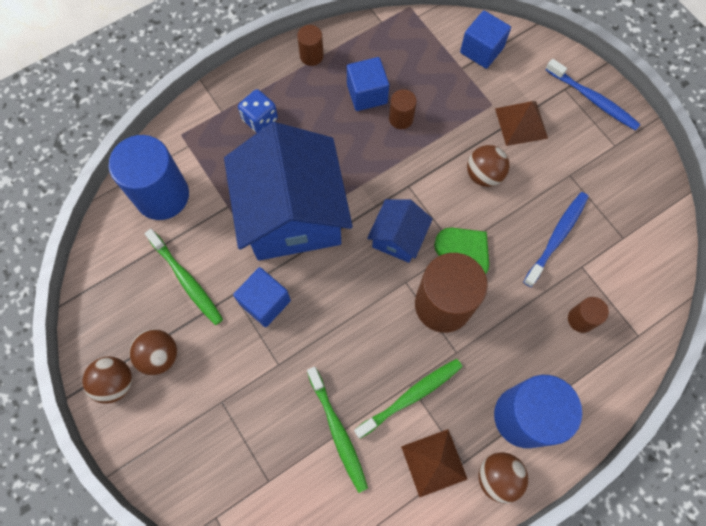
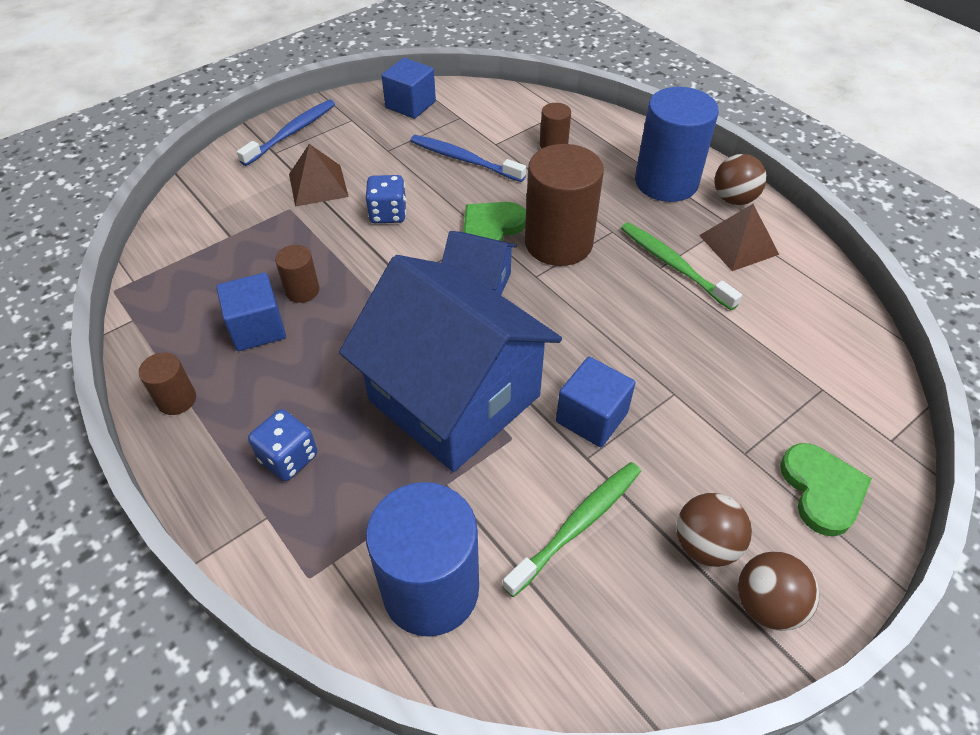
camera: 95 degrees left, 20 degrees down
blue house [224,122,353,260] -> blue house turned 60 degrees clockwise [339,255,562,472]
green toothbrush [307,367,368,493] -> none
blue cube [460,10,511,69] -> blue cube moved to [382,58,436,119]
brown ball [467,145,510,187] -> blue dice [365,175,406,223]
none -> green heart [780,443,872,536]

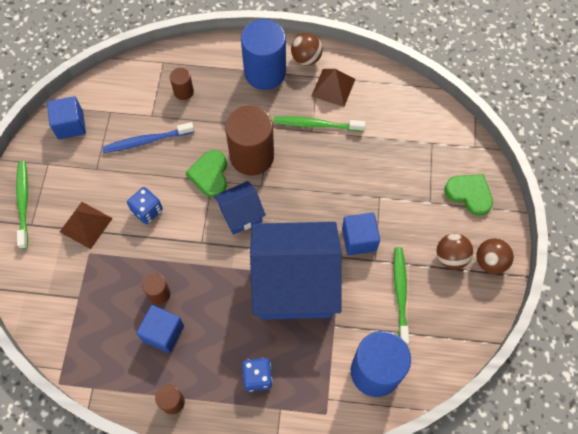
camera: 45 degrees left, 15 degrees up
blue toothbrush [237,100,335,166] -> green toothbrush [16,161,28,249]

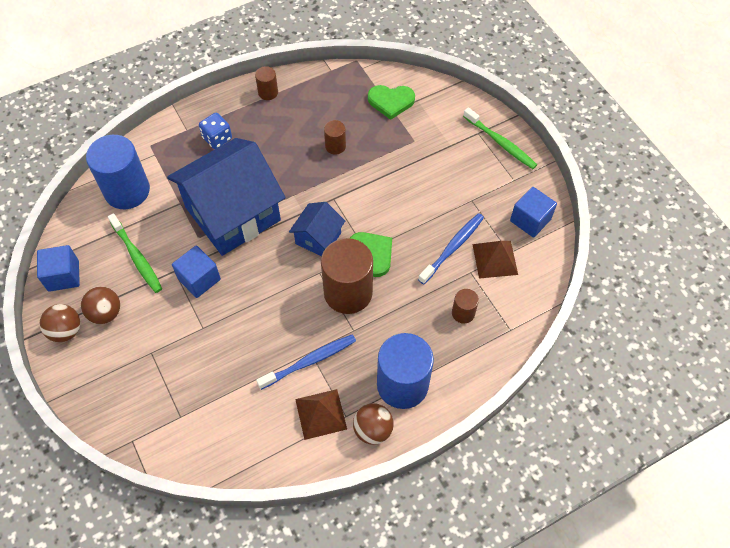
camera: 145 degrees right, 5 degrees down
brown pyramid [60,202,113,249] -> brown pyramid moved to [472,241,518,279]
blue dice [127,187,163,224] -> none
blue cube [136,305,184,353] -> blue cube moved to [37,245,80,292]
green toothbrush [274,116,366,132] -> blue toothbrush [256,334,356,390]
green heart [445,174,493,216] -> green heart moved to [368,85,415,120]

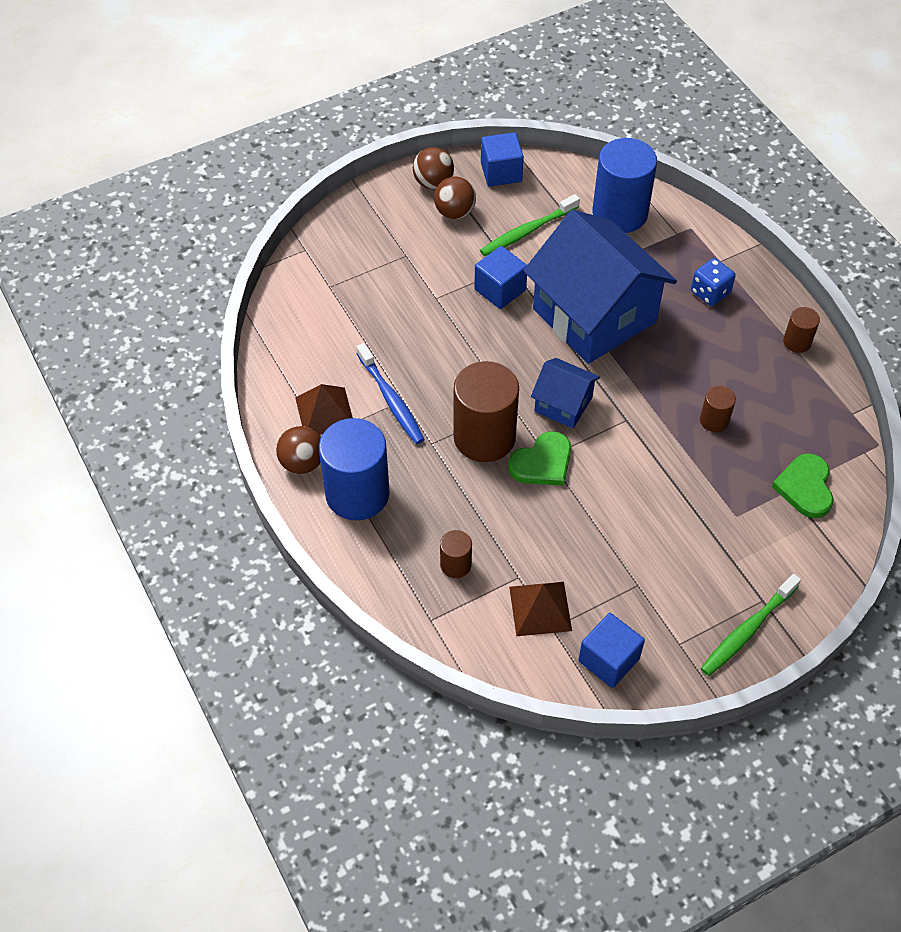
camera: 90 degrees right, 5 degrees down
blue toothbrush [418,213,484,284] -> none

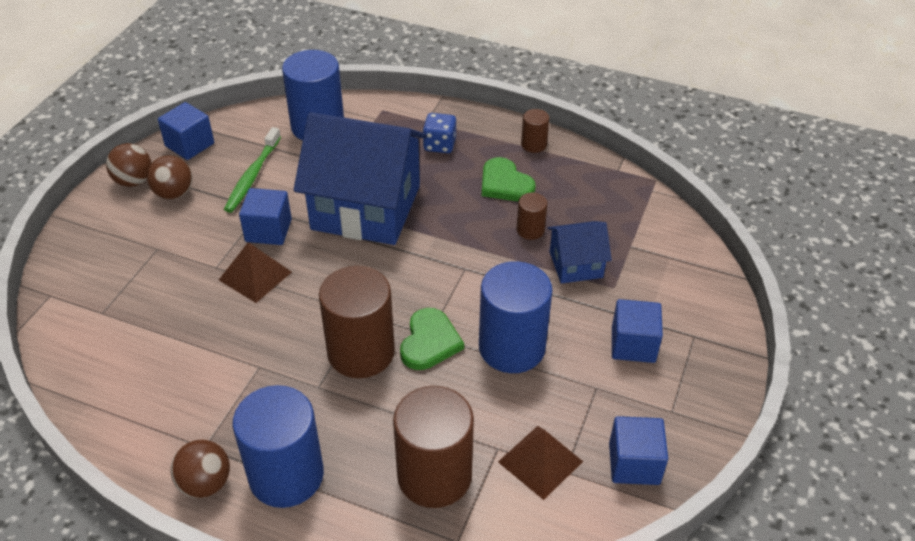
camera: 40 degrees left, 10 degrees down
brown pyramid [295,384,353,435] -> brown pyramid moved to [219,242,292,303]
blue toothbrush [356,343,425,444] -> none
brown cylinder [440,530,472,578] -> brown cylinder [393,386,474,508], size x2.12
blue house [531,358,600,428] -> blue house moved to [548,221,612,284]
green toothbrush [701,574,801,676] -> none
green heart [772,454,834,518] -> green heart moved to [482,157,536,201]
none -> blue cylinder [479,261,553,373]
none -> blue cube [612,299,663,363]

